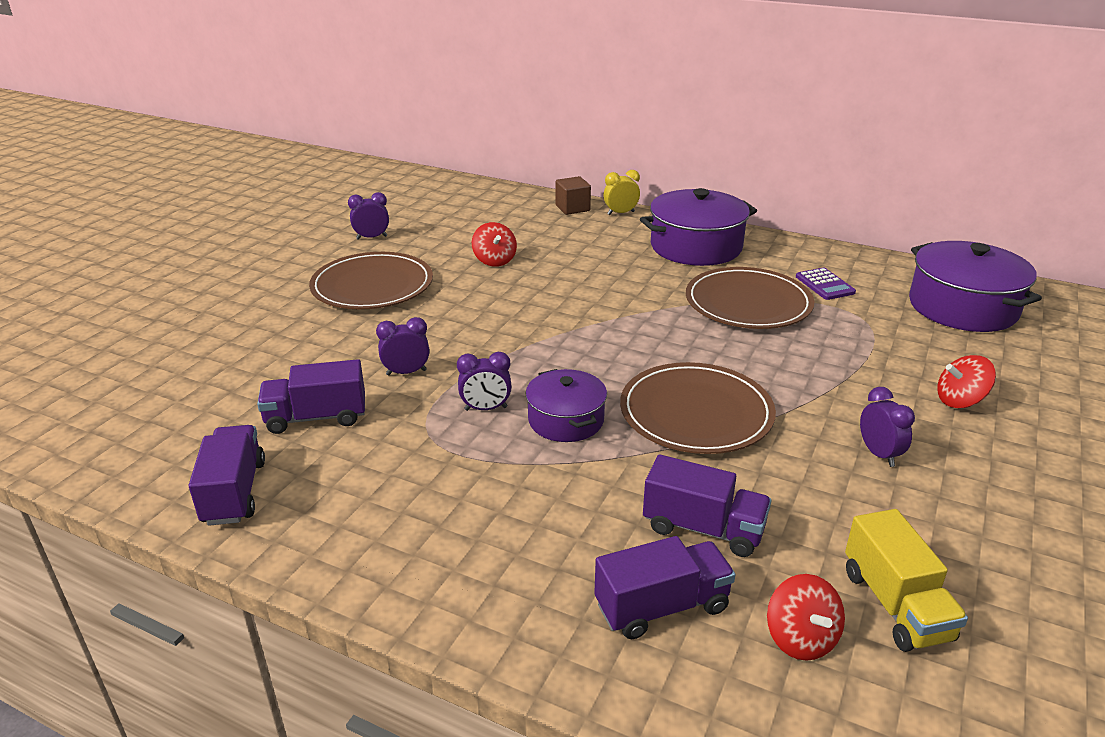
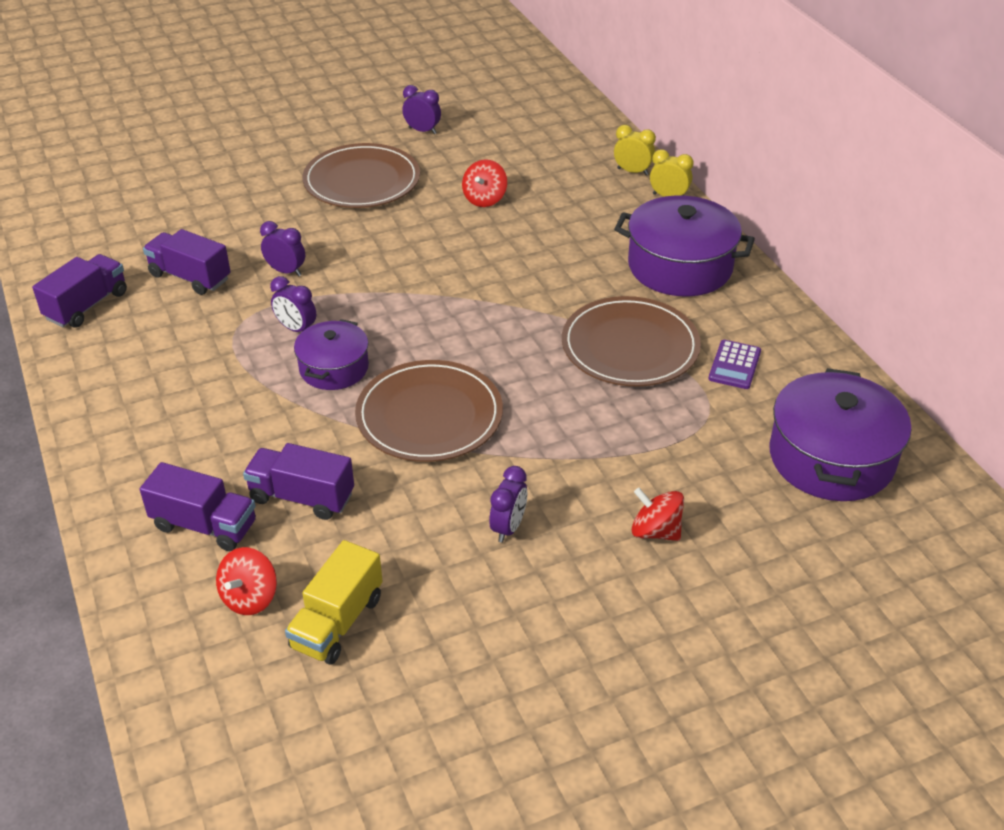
camera: 40 degrees right, 10 degrees up
brown cube [555,176,591,215] -> yellow clock [614,125,656,175]
purple truck [643,455,772,557] -> purple truck turned 135 degrees clockwise [243,443,354,520]

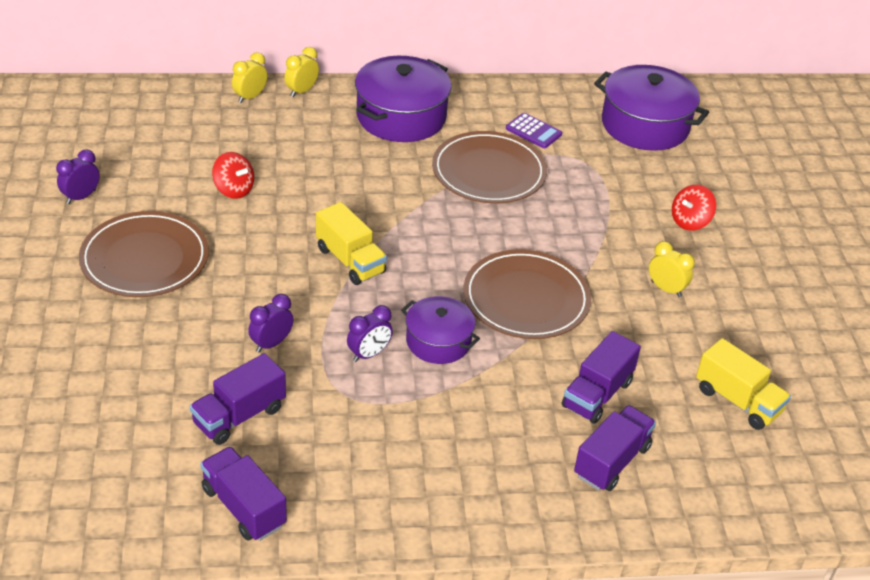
camera: 75 degrees left, 0 degrees up
red spinning top [216,547,277,615] -> none
purple clock [489,466,528,543] -> yellow clock [649,241,695,297]
none -> yellow truck [316,202,387,285]

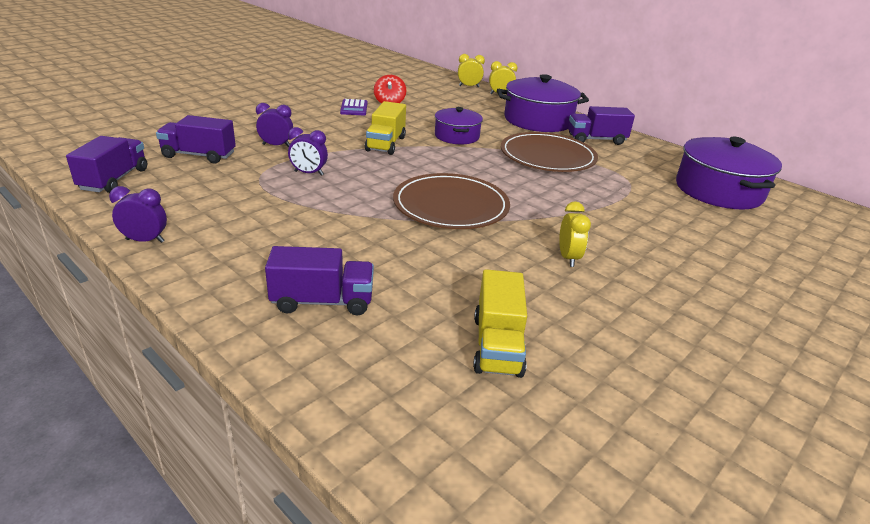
camera: 50 degrees right, 10 degrees down
purple clock [56,149,100,204] -> purple clock moved to [109,186,167,243]
brown plate [79,211,209,297] -> none
purple pot [401,296,480,364] -> purple pot moved to [435,107,483,144]
purple calculator [506,113,562,148] -> purple calculator moved to [340,99,368,115]
purple truck [561,331,641,424] -> purple truck moved to [568,106,635,145]
red spinning top [672,185,716,231] -> none

